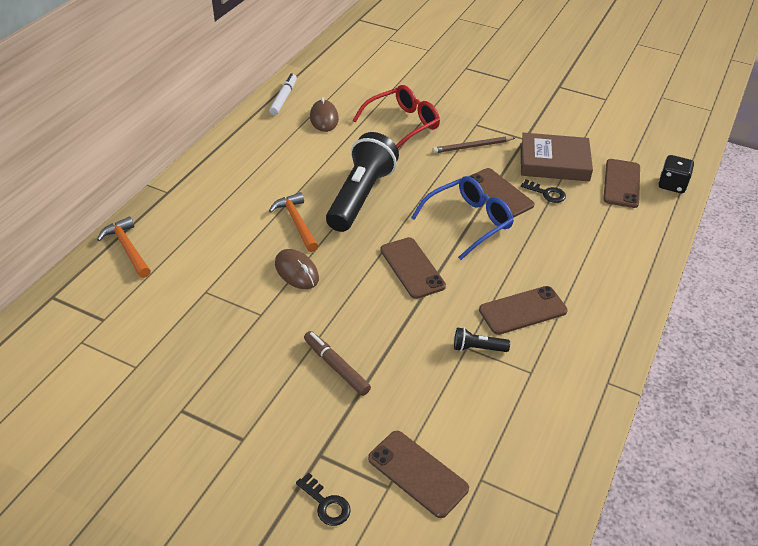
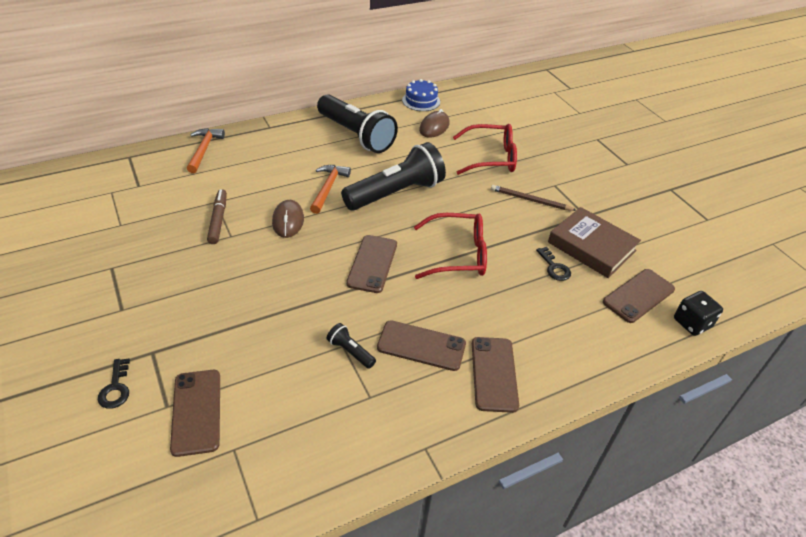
camera: 35 degrees right, 0 degrees up
white marker [269,73,297,115] -> blue cake [402,79,440,111]
brown marker [304,331,371,396] -> brown marker moved to [207,189,227,244]
blue glasses [411,176,514,260] -> red glasses [414,213,487,279]
brown phone [469,168,534,218] -> brown phone moved to [472,337,519,413]
none -> black flashlight [317,94,398,153]

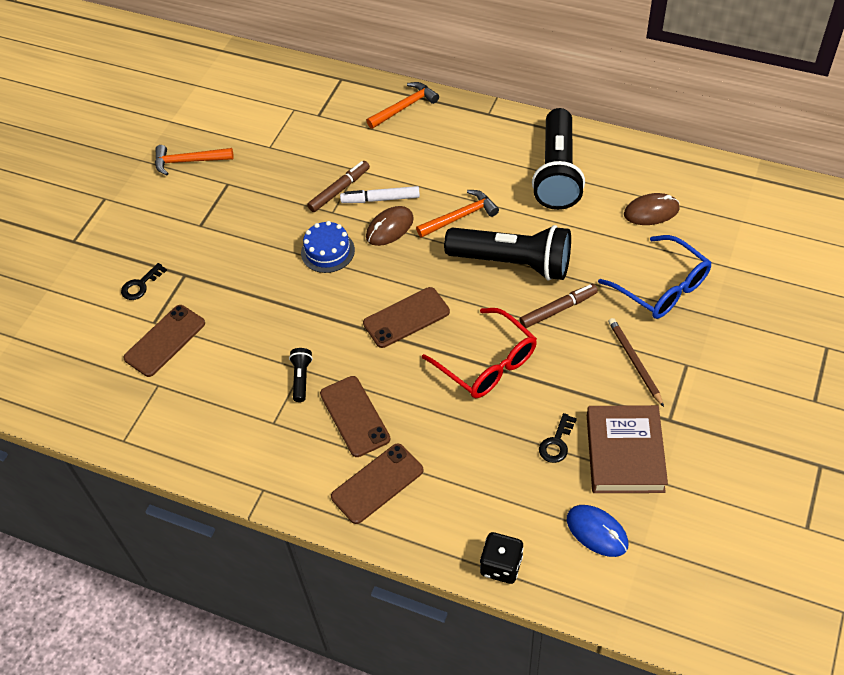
camera: 55 degrees right, 10 degrees up
blue cake [402,79,440,111] -> blue cake moved to [301,221,355,273]
red glasses [453,124,517,175] -> blue glasses [598,235,712,319]
brown phone [603,269,675,323] -> blue mouse [567,505,628,557]
black dice [674,291,723,336] -> black dice moved to [480,532,524,584]
none -> orange hammer [155,145,234,175]
none -> white marker [340,186,420,203]
none -> brown marker [520,284,598,328]

